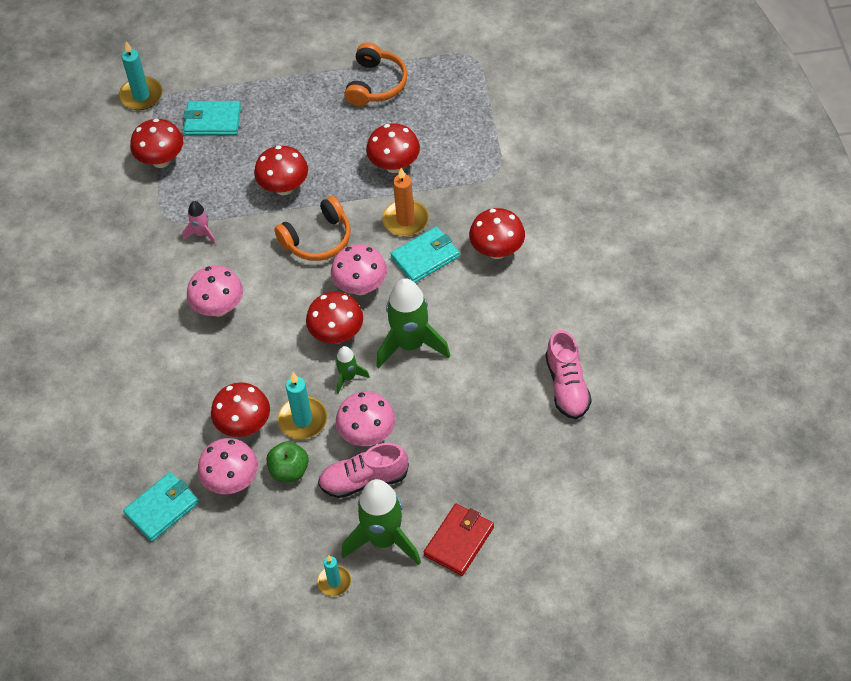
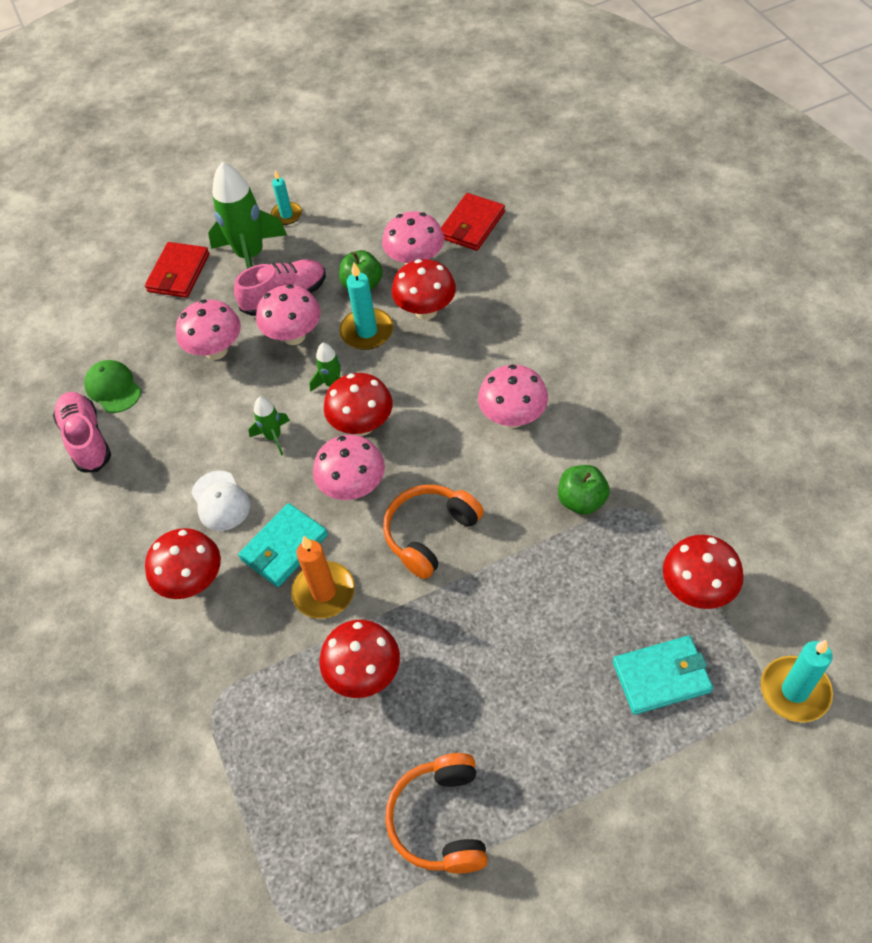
camera: 165 degrees right, 0 degrees up
turquoise wallet [123,472,199,542] -> red wallet [441,193,505,251]
pink rocket [183,201,217,245] -> green apple [558,465,610,515]
red mushroom [254,146,308,195] -> none
green rocket [376,278,451,369] -> green rocket [249,397,290,456], size x0.50
none -> green cap [84,360,141,413]
none -> pink mushroom [176,299,241,360]
none -> white cap [191,471,250,531]

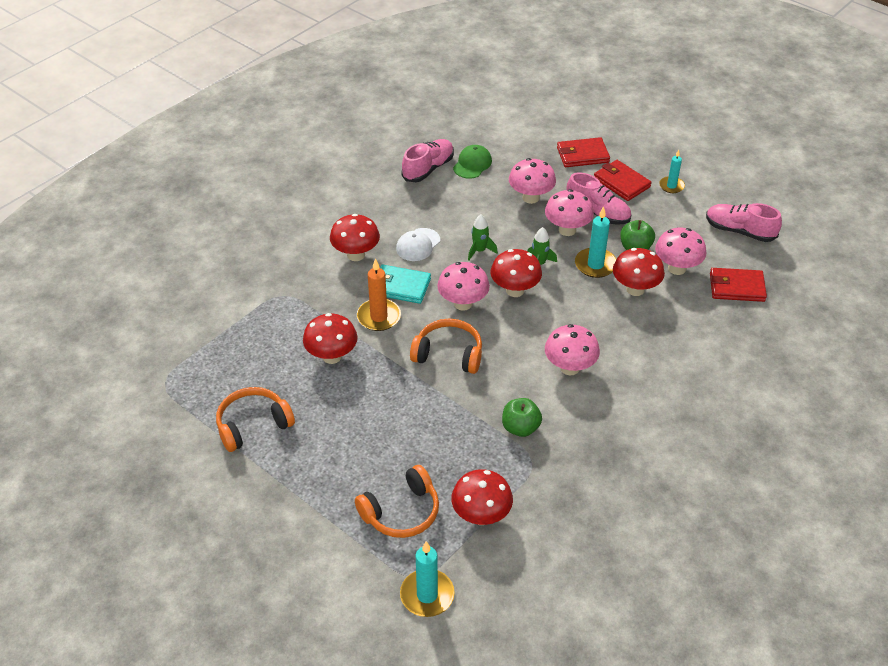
camera: 60 degrees right, 10 degrees down
green rocket [208,162,287,269] -> red wallet [594,160,652,201]
turquoise wallet [613,636,713,715] -> orange headphones [355,465,439,538]
none -> pink shoe [706,203,782,242]

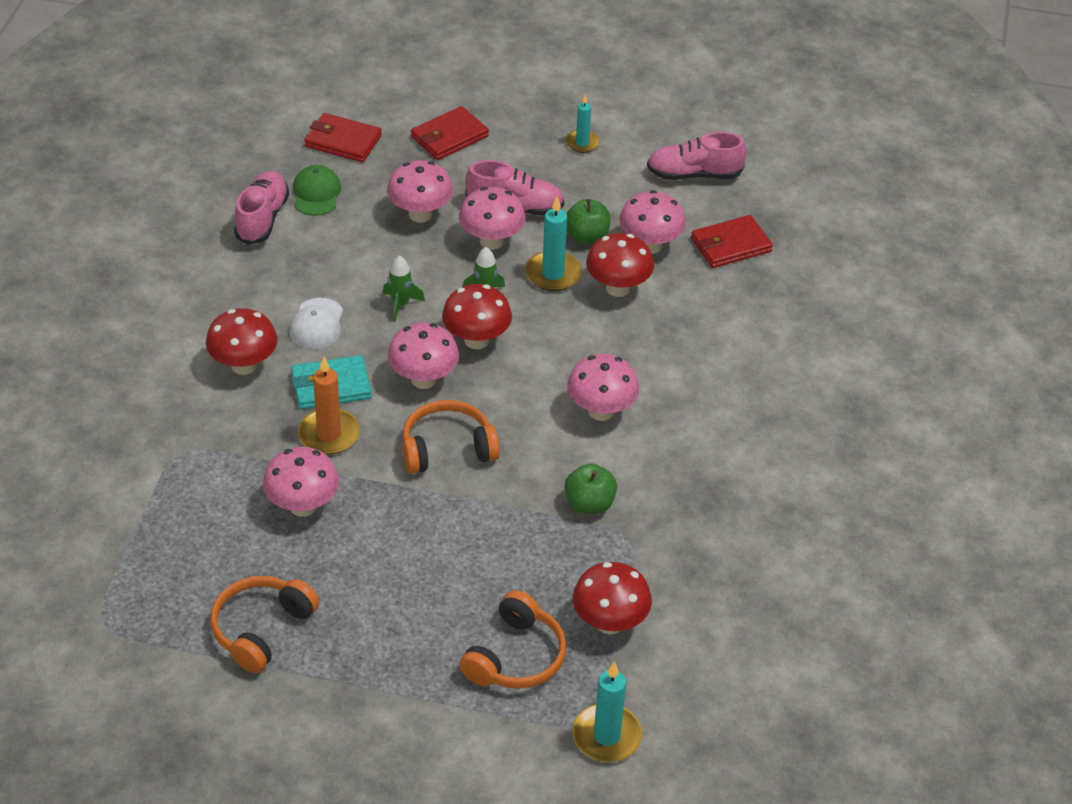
camera: 30 degrees left, 0 degrees up
red mushroom [303,313,358,364] -> pink mushroom [263,447,339,517]
red wallet [594,160,652,201] -> red wallet moved to [304,113,382,162]

